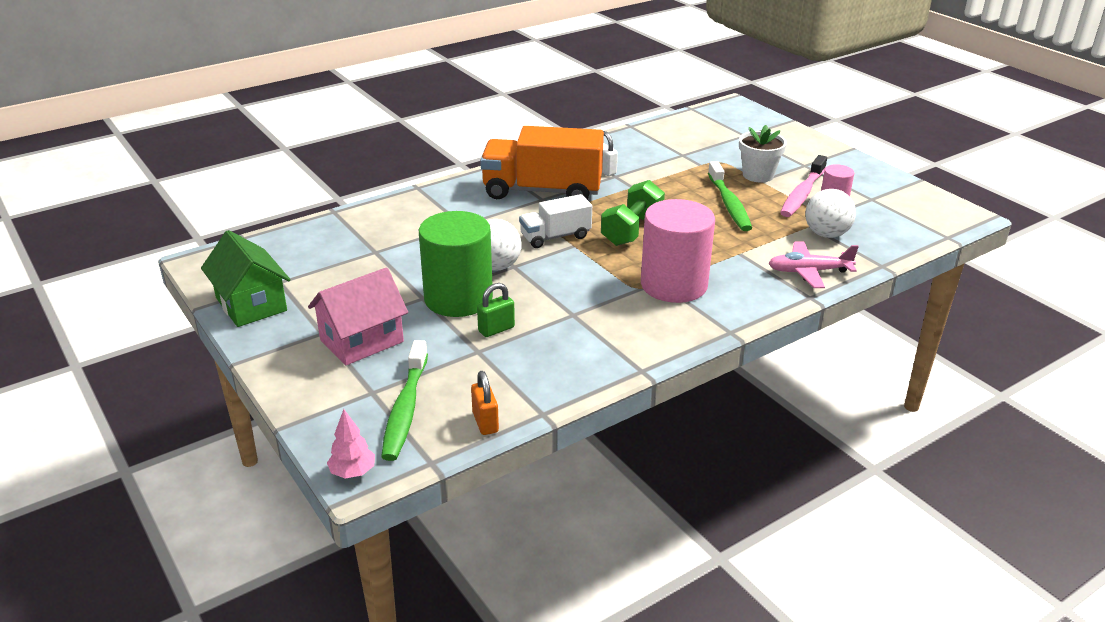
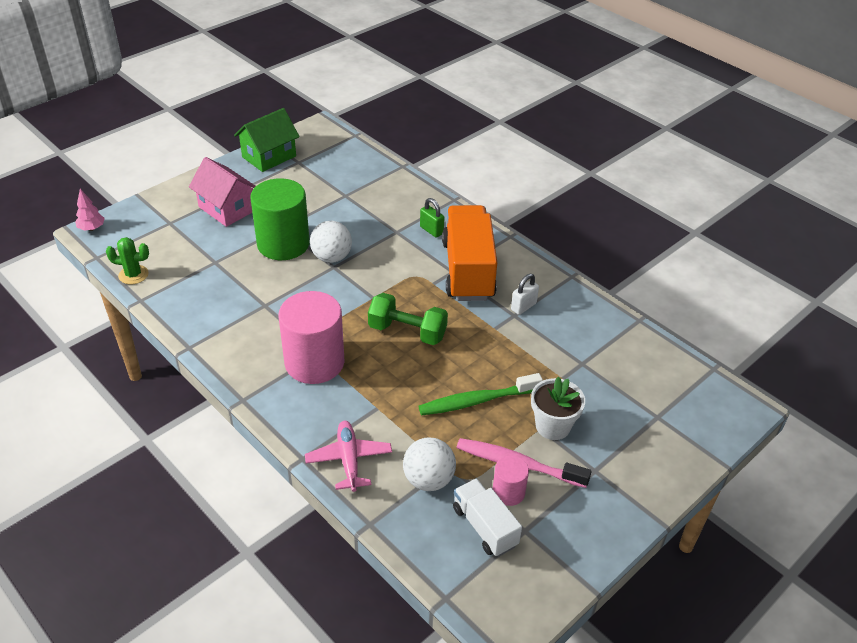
camera: 80 degrees right, 10 degrees up
green toothbrush [381,340,428,461] -> none
orange padlock [471,371,499,435] -> green cactus [106,237,149,284]
green padlock [477,283,515,337] -> green padlock moved to [420,198,445,238]
white truck [519,194,592,248] -> white truck moved to [453,478,522,557]

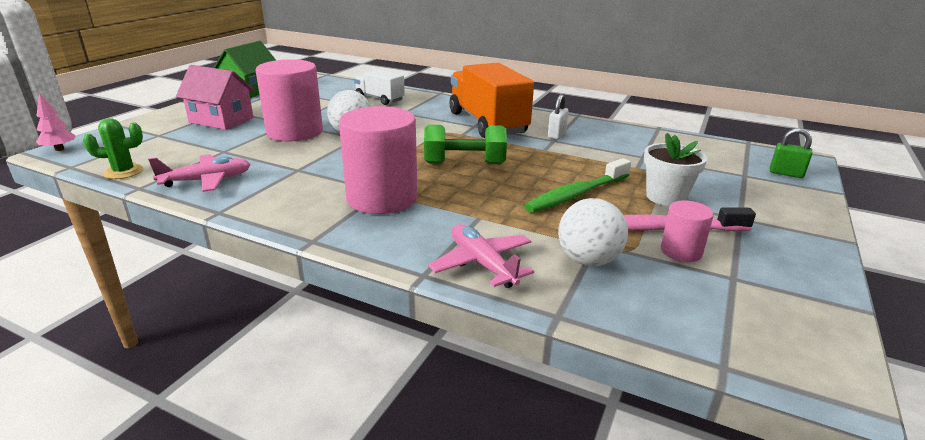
camera: 20 degrees left, 15 degrees down
green cylinder [250,178,310,260] -> pink cylinder [256,59,323,141]
green padlock [420,198,445,238] -> green padlock moved to [770,128,813,178]
white truck [453,478,522,557] -> white truck moved to [354,69,405,105]
none -> pink plane [148,154,251,192]

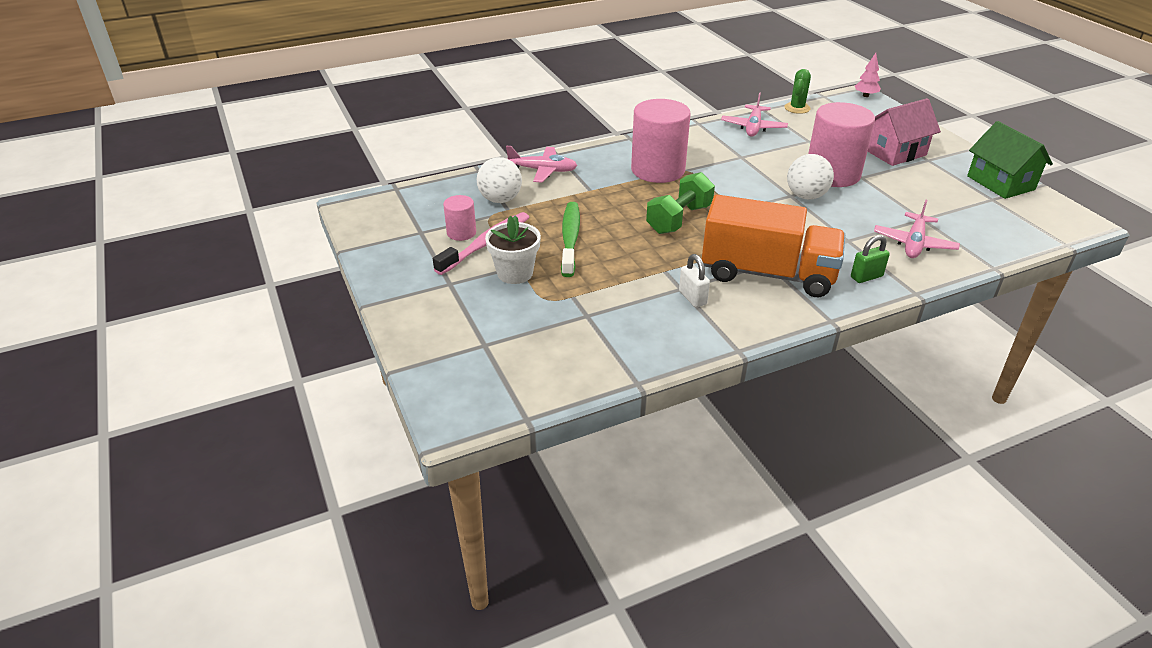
camera: 130 degrees right, 10 degrees up
white truck [354,69,405,105] -> pink plane [874,200,960,258]
green padlock [770,128,813,178] -> green padlock moved to [851,235,890,283]

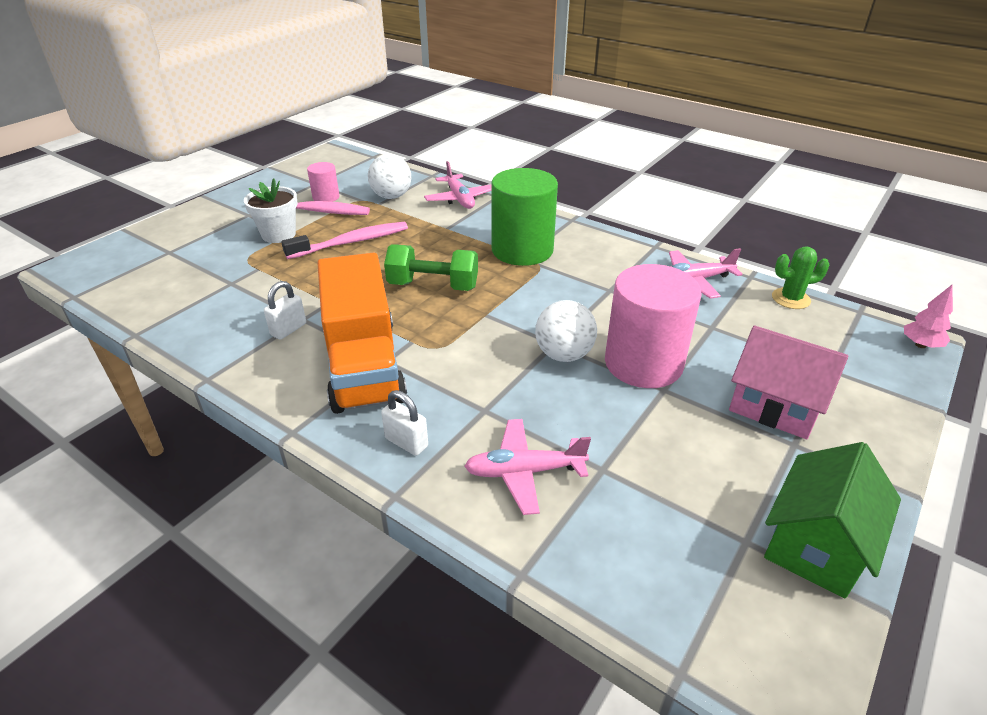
camera: 60 degrees right, 0 degrees up
green toothbrush [561,202,580,277] -> pink toothbrush [281,222,408,259]
pink cylinder [631,99,691,183] -> green cylinder [491,168,558,266]
green padlock [851,235,890,283] -> white padlock [381,390,428,456]

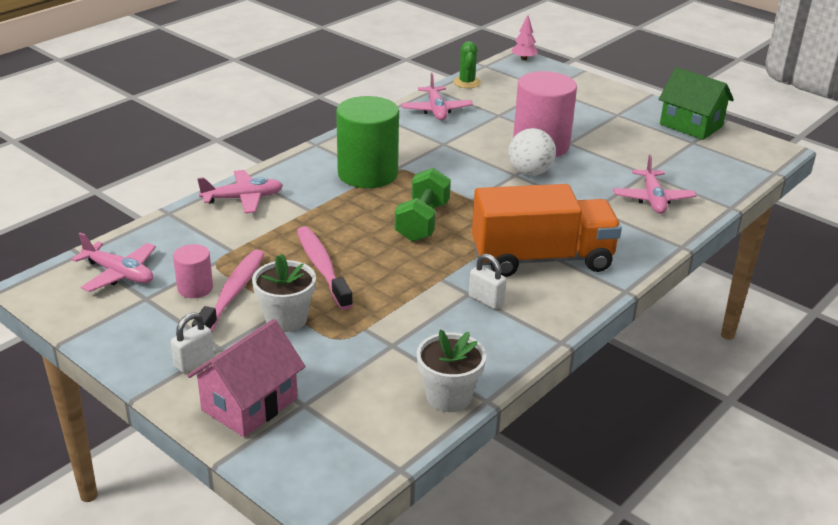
camera: 85 degrees left, 5 degrees down
white ball [368,154,411,199] -> none
white padlock [381,390,428,456] -> white padlock moved to [171,312,214,373]
pink house [729,325,848,439] -> pink house moved to [188,319,305,437]
none -> pink plane [72,233,156,292]
none -> white flower pot [417,330,486,412]

